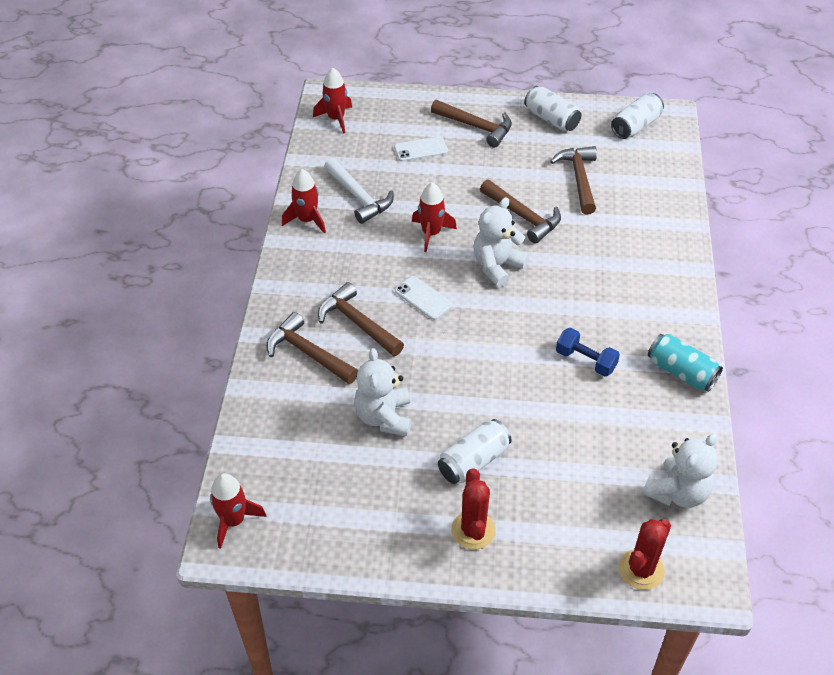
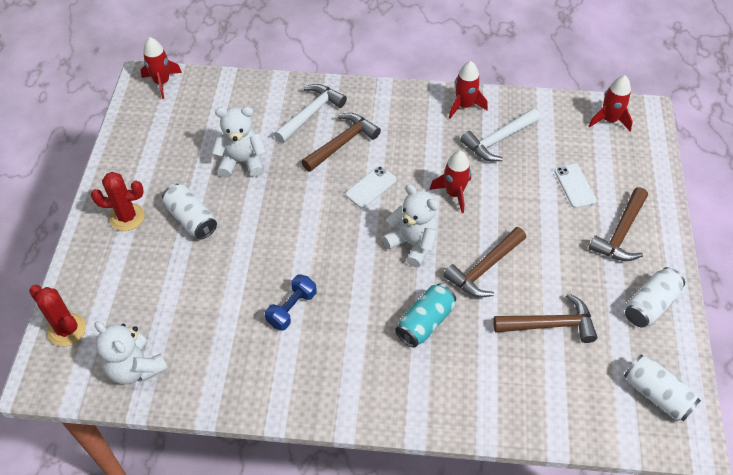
camera: 90 degrees right, 5 degrees up
brown hammer [267,312,358,384] -> white hammer [274,84,347,143]
turquoise can [648,334,723,392] -> turquoise can moved to [395,283,456,348]

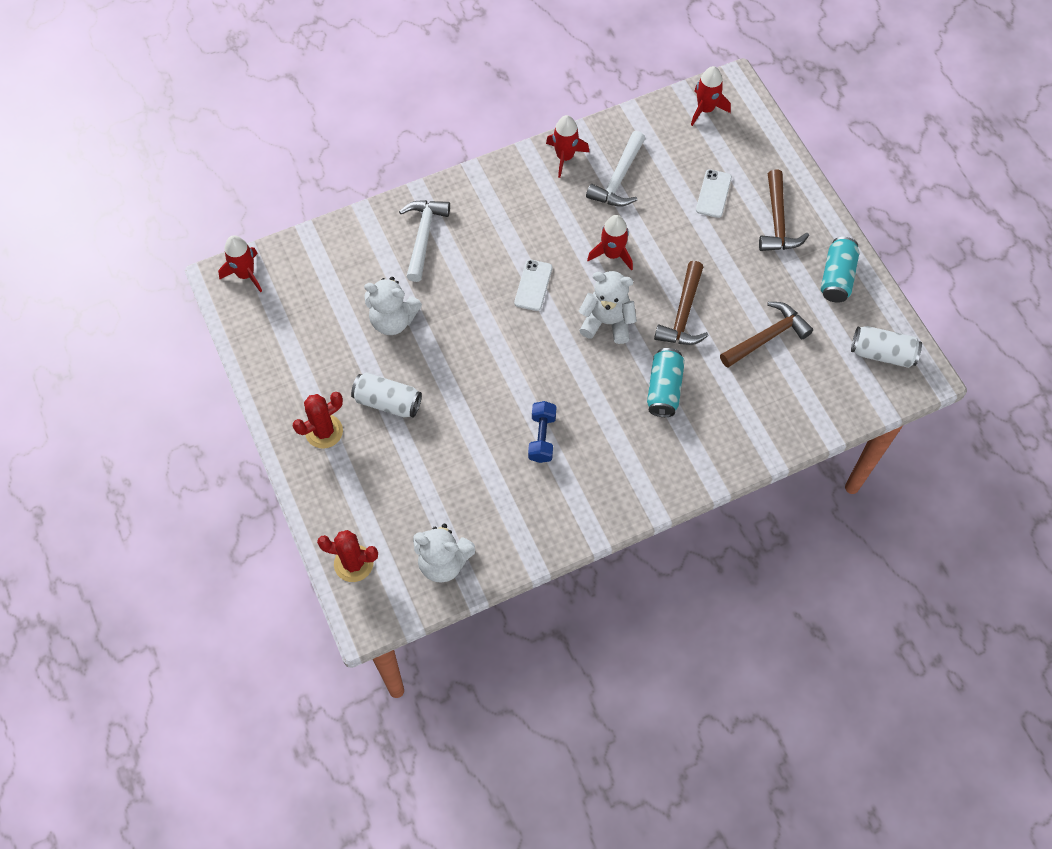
camera: 30 degrees left, 10 degrees up
white teddy bear [212,107,266,178] -> white teddy bear turned 135 degrees counterclockwise [364,277,422,335]
brown hammer [302,113,381,172] -> none
white phone [555,164,597,208] -> white phone turned 60 degrees clockwise [696,169,732,218]
white can [625,267,685,328] -> turquoise can [821,237,859,303]

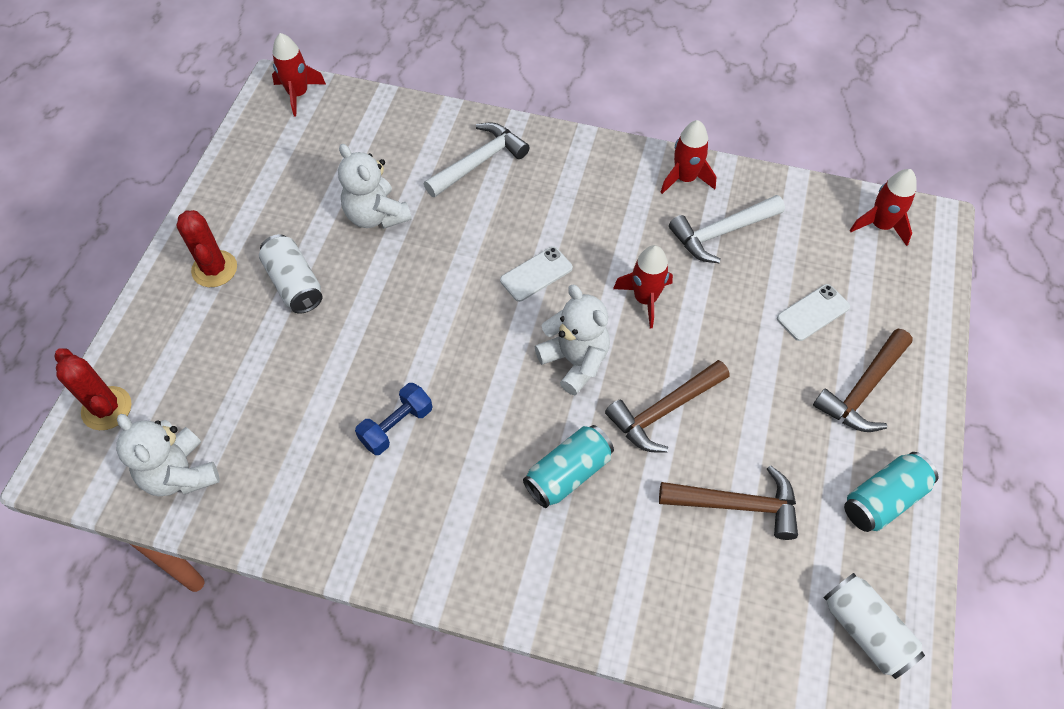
camera: 40 degrees right, 5 degrees down
red cactus [293,392,343,448] -> red cactus turned 60 degrees clockwise [176,210,237,287]

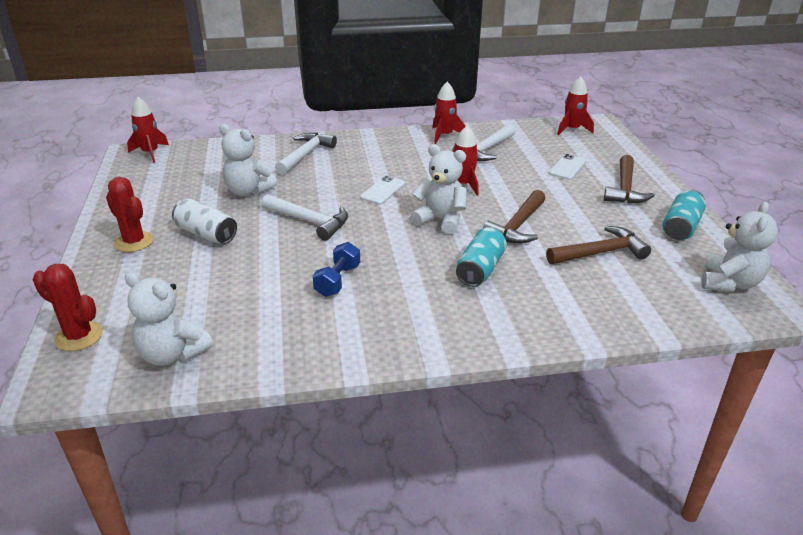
camera: 25 degrees left, 25 degrees down
white can [823,573,925,679] -> white teddy bear [701,202,778,292]
none -> white hammer [261,194,348,240]

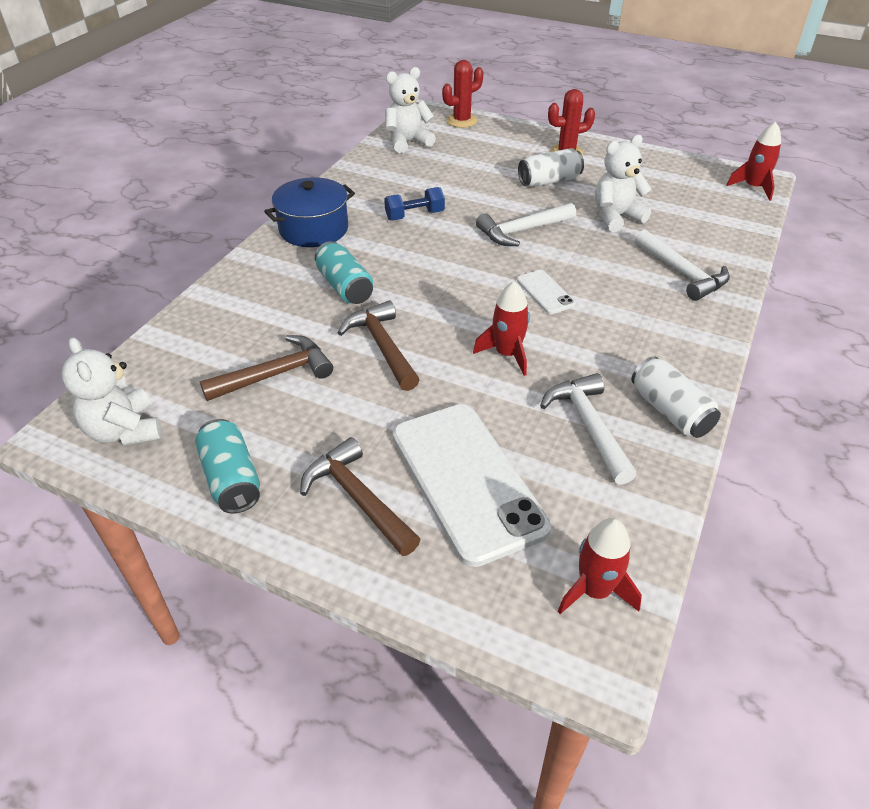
camera: 125 degrees right, 10 degrees up
blue dumbbell [313,242,360,297] -> blue dumbbell turned 75 degrees counterclockwise [384,187,445,220]
white teddy bear [410,144,467,234] -> none
red rocket [432,82,466,144] -> white can [632,356,721,438]
brown hammer [546,226,651,264] -> brown hammer turned 135 degrees counterclockwise [200,335,333,401]
white phone [549,154,586,180] -> white phone [393,404,551,567], size x2.23
none -> blue pot [264,177,355,247]

